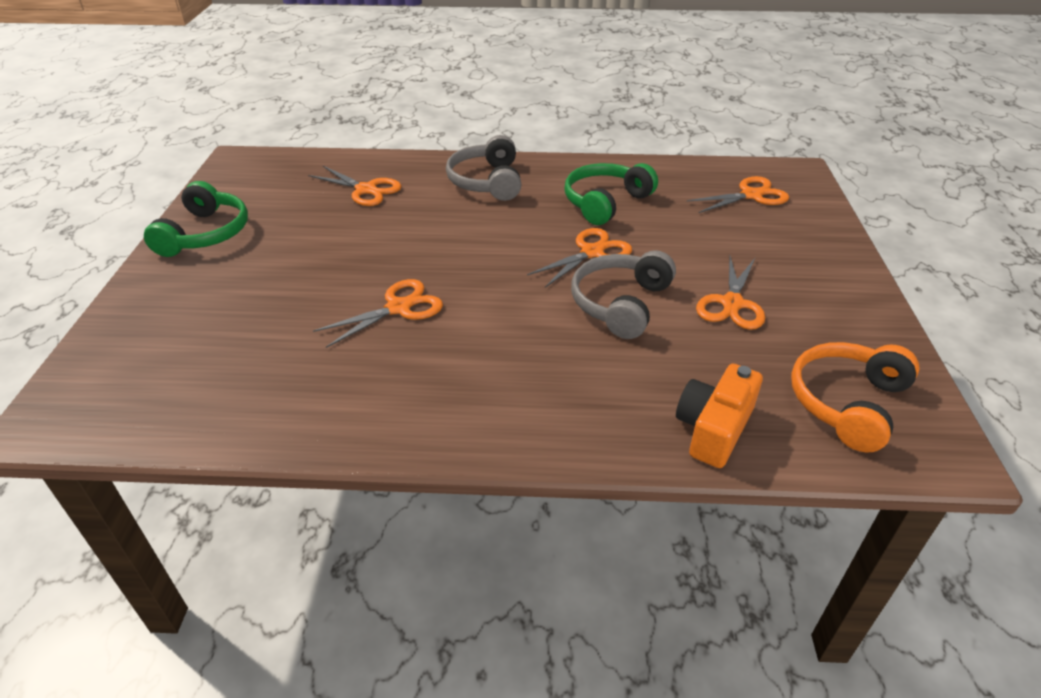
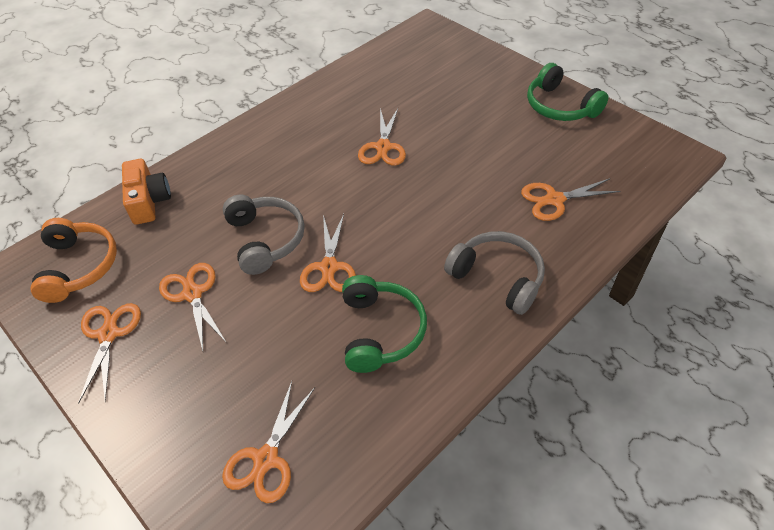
camera: 135 degrees right, 10 degrees up
none -> orange scissors [78,303,141,404]

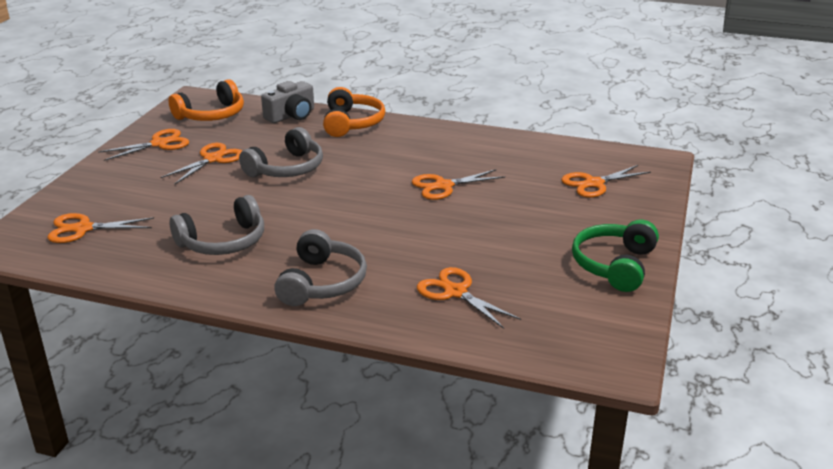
camera: 60 degrees right, 20 degrees down
orange camera [122,159,171,225] -> grey camera [261,81,314,123]
orange scissors [300,214,356,292] -> orange scissors moved to [561,165,651,198]
green headphones [342,275,427,373] -> grey headphones [170,195,264,255]
none -> orange headphones [323,87,385,137]

